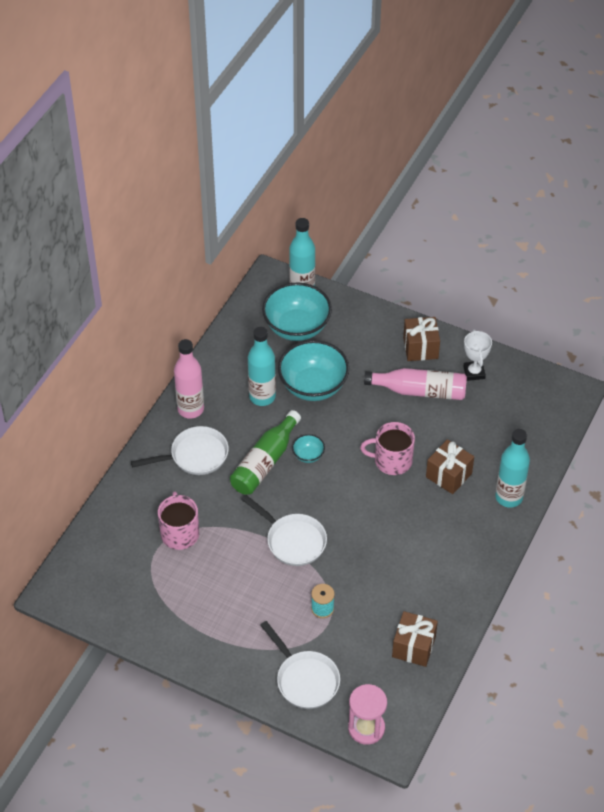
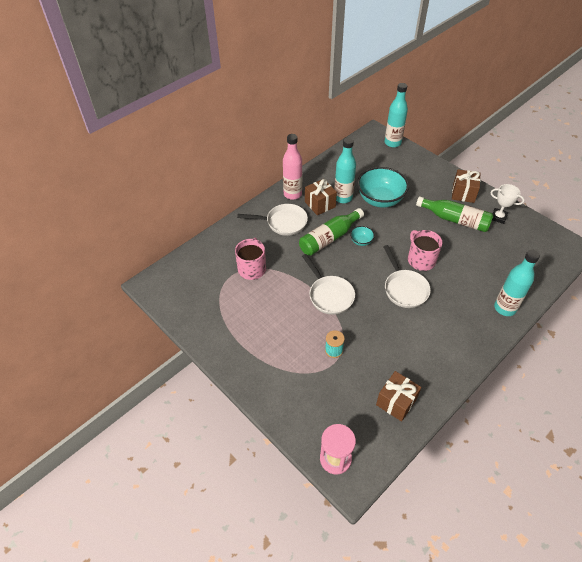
camera: 20 degrees right, 0 degrees up
white pan [260,621,340,709] -> white pan moved to [383,245,431,308]
turquoise bowl [262,282,332,341] -> none
pink mug [360,422,415,475] -> pink mug turned 45 degrees clockwise [408,230,442,271]
pink bottle [364,368,467,400] -> green bottle [416,196,493,232]
brown gift [426,439,474,494] -> brown gift moved to [305,179,337,215]
white trophy [463,330,492,381] -> white trophy turned 75 degrees counterclockwise [490,184,524,224]

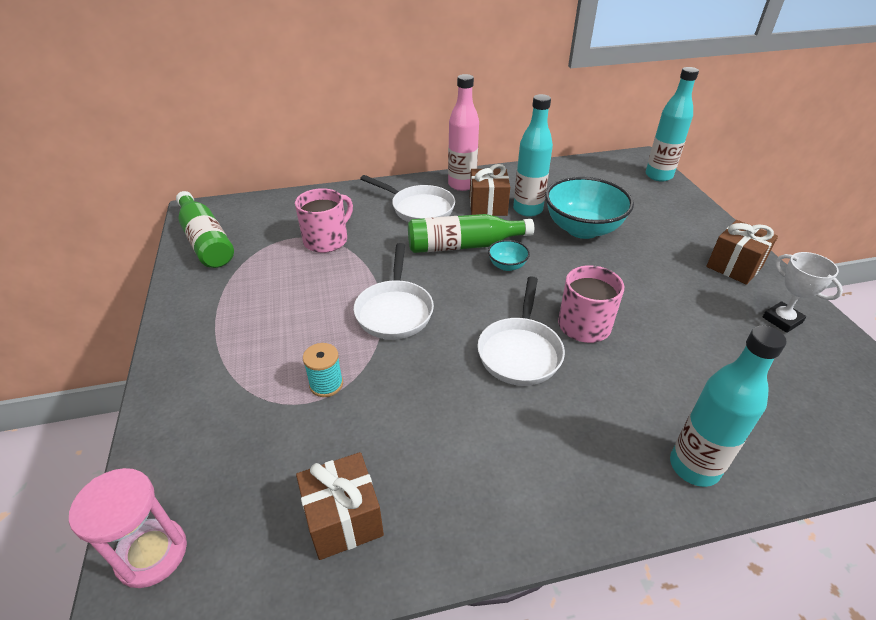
camera: 30 degrees right, 10 degrees down
green bottle [416,196,493,232] -> green bottle moved to [176,191,234,268]

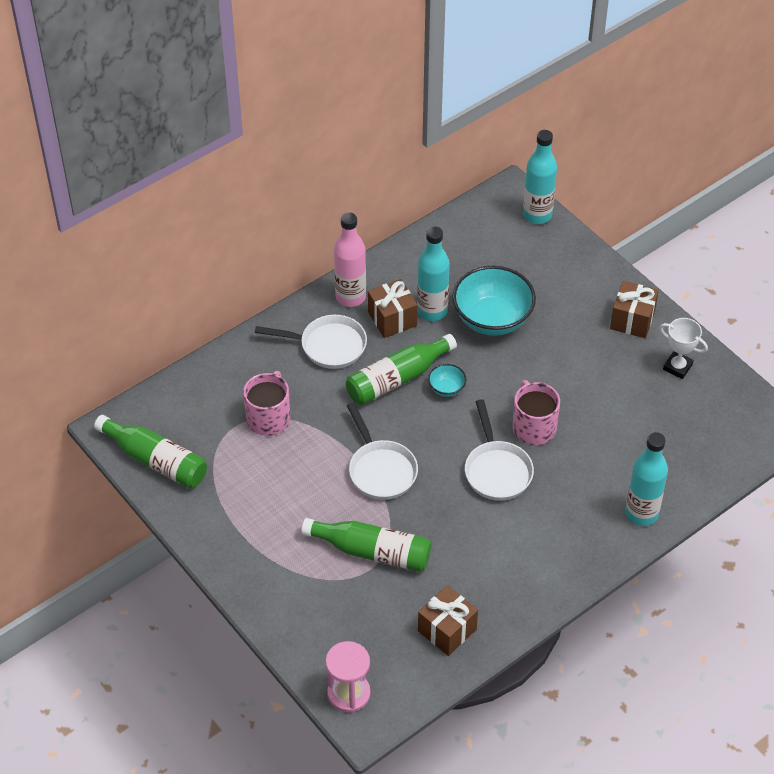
camera: 25 degrees left, 10 degrees up
turquoise spool [303,343,343,397] -> green bottle [301,518,432,572]

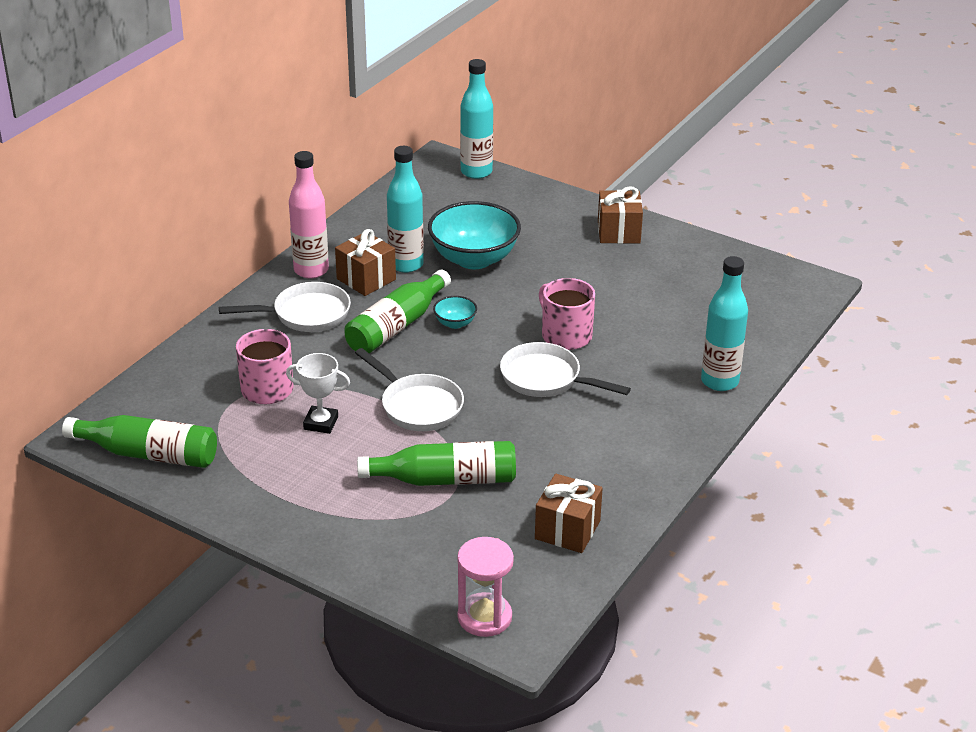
camera: 20 degrees left, 15 degrees down
white pan [465,399,534,501] -> white pan turned 150 degrees clockwise [500,342,631,397]
white trophy [660,318,708,379] -> white trophy moved to [286,353,350,434]

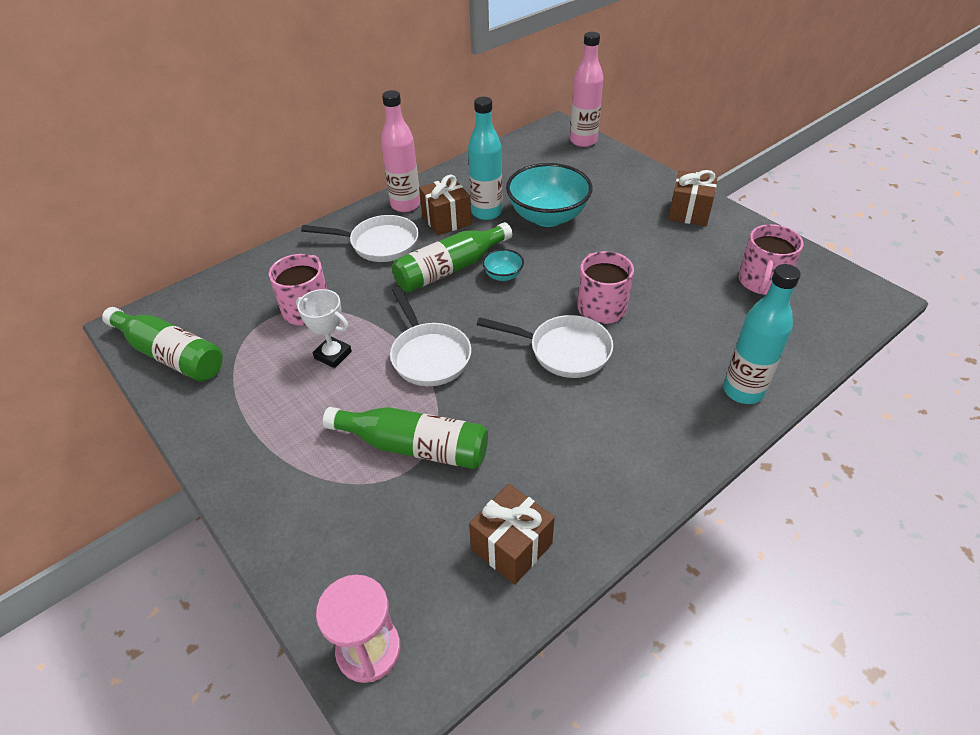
camera: 20 degrees right, 10 degrees up
turquoise bottle [460,59,493,179] -> pink bottle [570,32,603,147]
white pan [500,342,631,397] -> white pan turned 150 degrees clockwise [477,315,613,378]
none -> pink mug [738,224,804,295]

